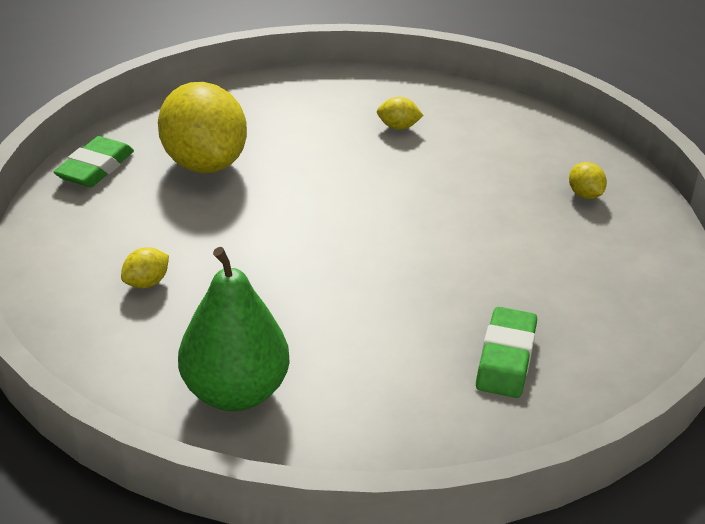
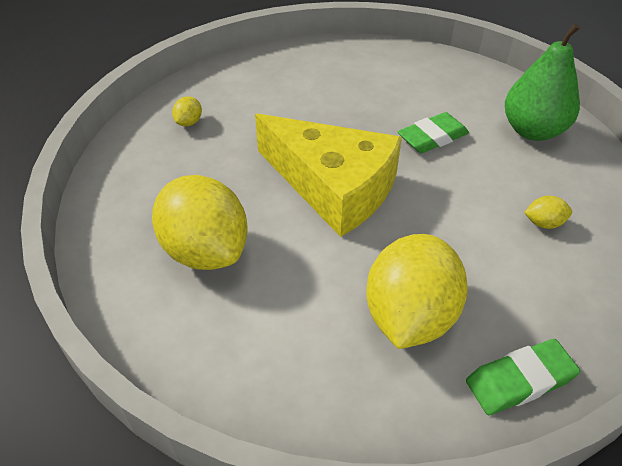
camera: 135 degrees left, 10 degrees up
yellow lemon [377,97,424,130] -> yellow lemon [152,175,248,270], size x2.50
green eraser [476,307,537,398] -> green eraser moved to [398,112,469,153]
none -> yellow cheese [255,114,402,237]

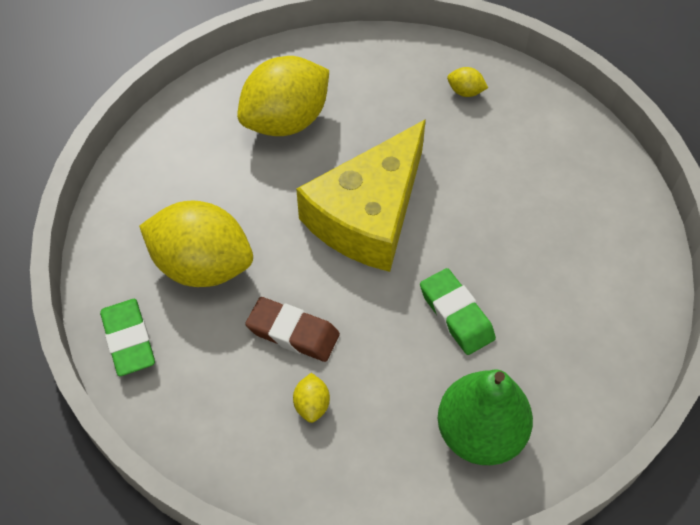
camera: 90 degrees right, 10 degrees up
none -> brown eraser [245,297,340,362]

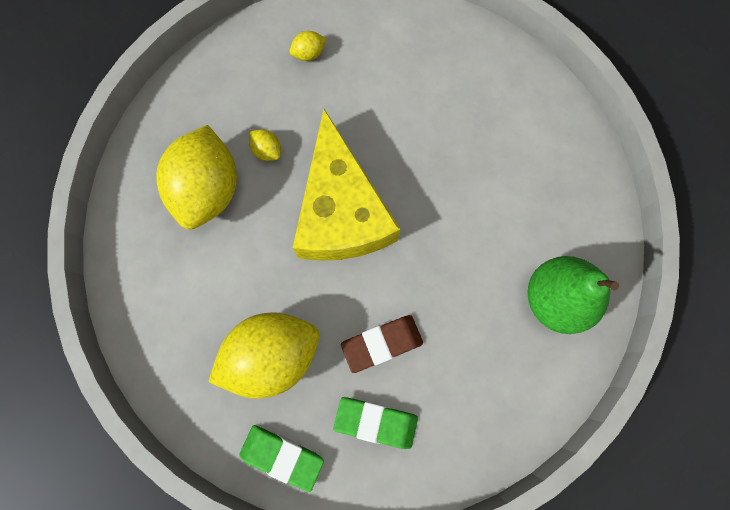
camera: 45 degrees left, 20 degrees up
yellow lemon [293,373,330,423] -> yellow lemon moved to [249,129,281,161]
green eraser [420,268,496,355] -> green eraser moved to [333,397,418,449]

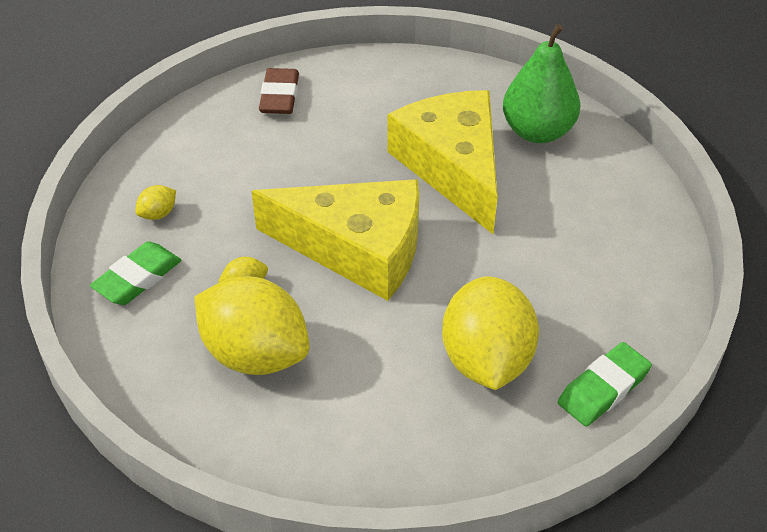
camera: 65 degrees left, 30 degrees down
yellow lemon [289,31,327,61] -> yellow lemon turned 45 degrees clockwise [135,185,176,220]
green eraser [333,397,418,449] -> green eraser moved to [90,241,181,305]
brown eraser [341,315,423,373] -> brown eraser moved to [259,68,299,114]
none -> yellow cheese [387,90,498,234]

